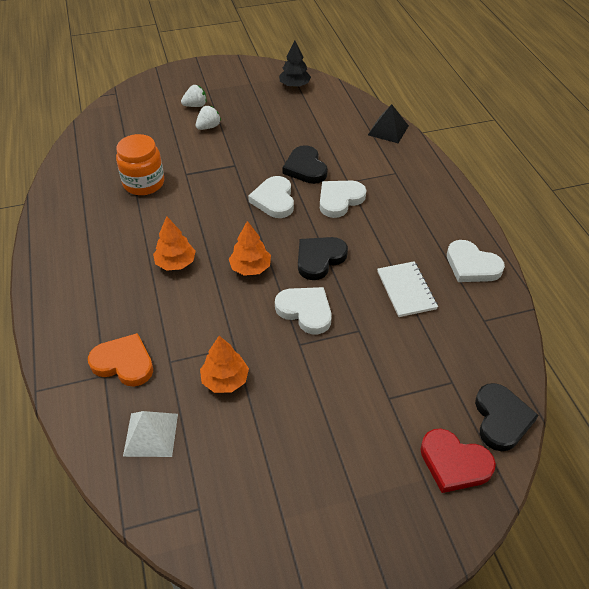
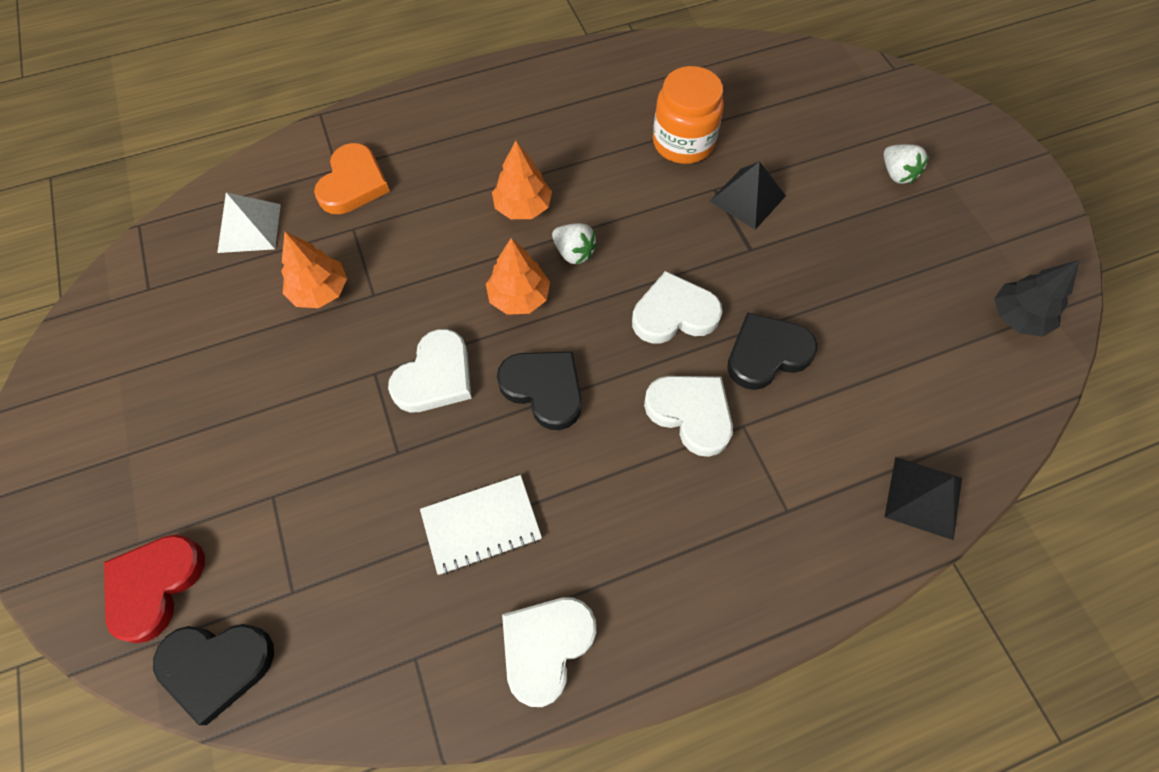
camera: 85 degrees right, 15 degrees up
white strawberry [196,106,221,130] -> white strawberry moved to [552,223,597,264]
none -> black pyramid [710,162,786,230]

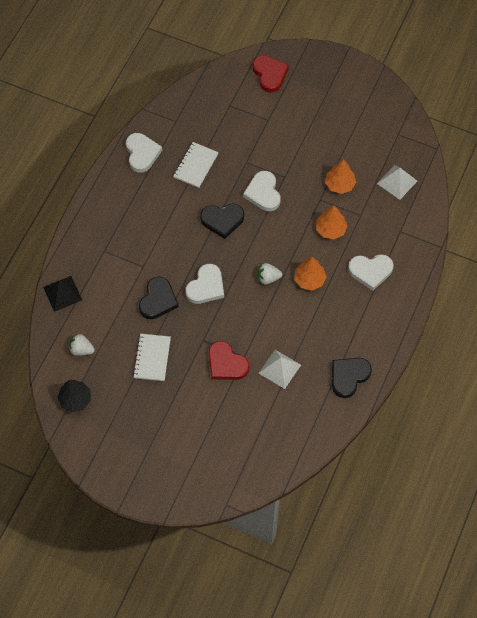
camera: 135 degrees right, 0 degrees up
black heart [153,624,274,725] -> black heart moved to [332,358,372,398]
orange heart [314,143,390,214] -> none
orange tree [486,238,550,315] -> orange tree moved to [316,206,347,239]
white heart [644,376,733,457] -> white heart moved to [348,254,394,291]
orange jar [653,66,724,164] -> white pyramid [259,350,301,389]
black pyramid [710,162,786,230] -> red heart [208,341,249,380]
white strawberry [884,144,929,184] -> white strawberry moved to [69,334,95,356]
none -> white notebook [133,334,171,381]

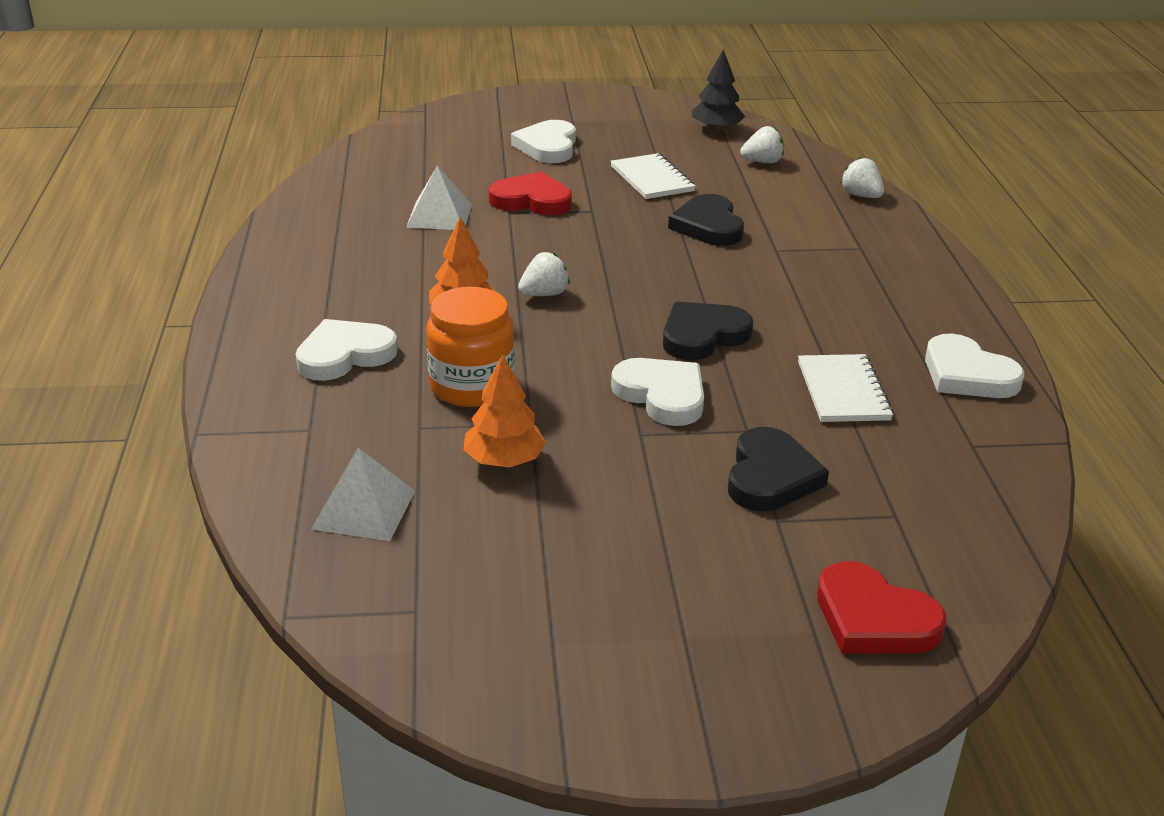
camera: 150 degrees right, 30 degrees down
black pyramid [43,276,82,312] -> white strawberry [840,157,884,198]
white heart [185,264,224,304] -> white heart moved to [511,120,576,163]
orange tree [316,206,347,239] -> orange jar [426,287,515,407]
black heart [332,358,372,398] -> black heart moved to [728,427,829,511]

